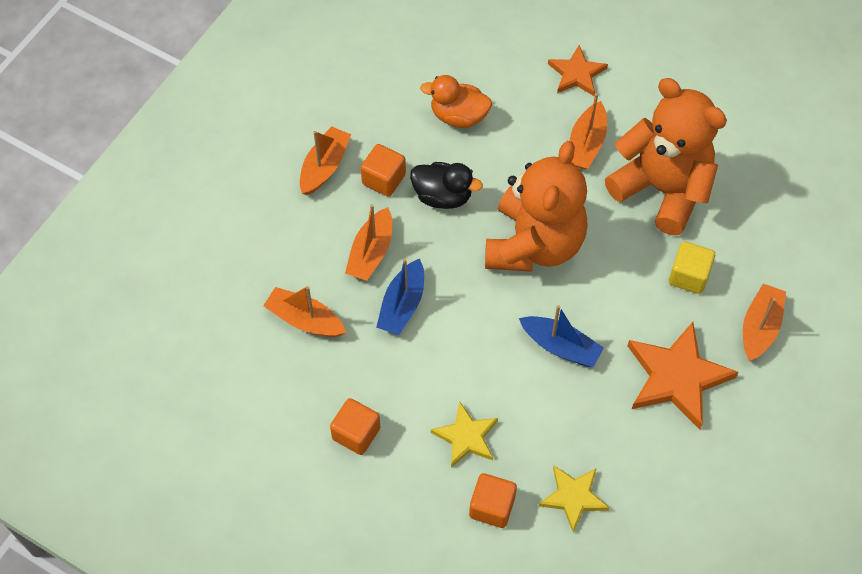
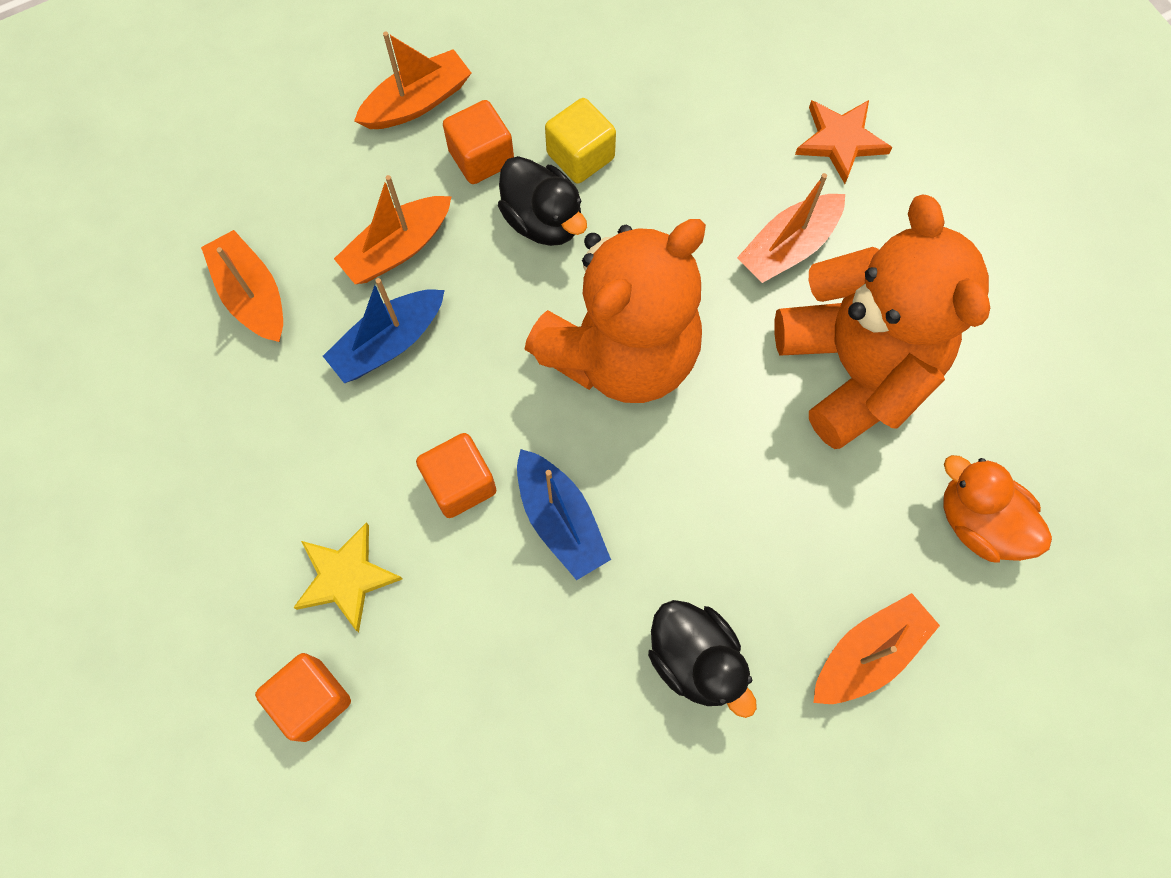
camera: 30 degrees right, 10 degrees up
orange cube [330,398,380,455] -> orange cube moved to [416,433,496,518]
orange duck [420,75,492,128] -> orange duck moved to [943,455,1052,563]
yellow star [539,466,609,532] -> none
orange star [627,322,739,429] -> black duck [648,600,757,718]
yellow cube [669,242,715,294] -> yellow cube moved to [545,98,616,184]

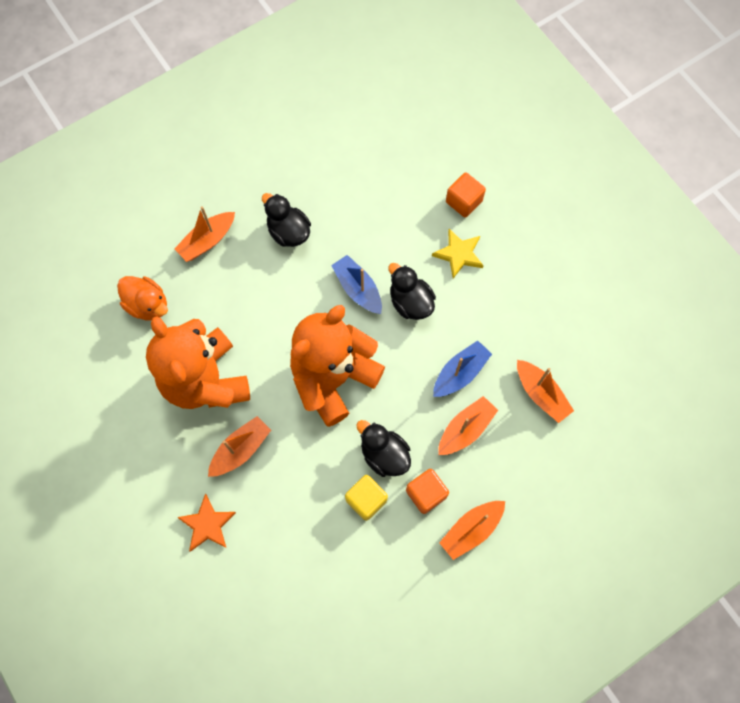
camera: 175 degrees right, 0 degrees up
orange cube [416,433,496,518] -> black duck [389,263,436,320]

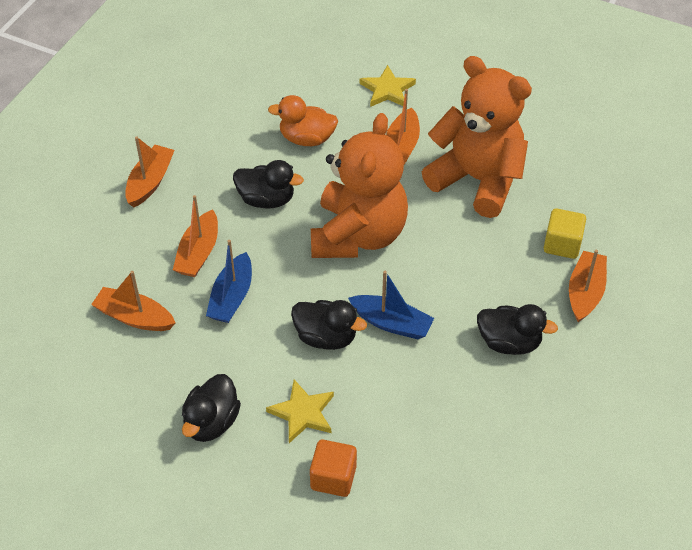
camera: 150 degrees right, 20 degrees down
orange duck [117,276,168,321] -> orange duck moved to [268,95,338,146]
orange star [177,494,236,552] -> yellow star [360,65,416,107]
yellow cube [345,475,388,521] -> yellow cube moved to [544,208,586,259]
orange cube [406,469,449,514] -> none
none -> black duck [182,374,241,442]

